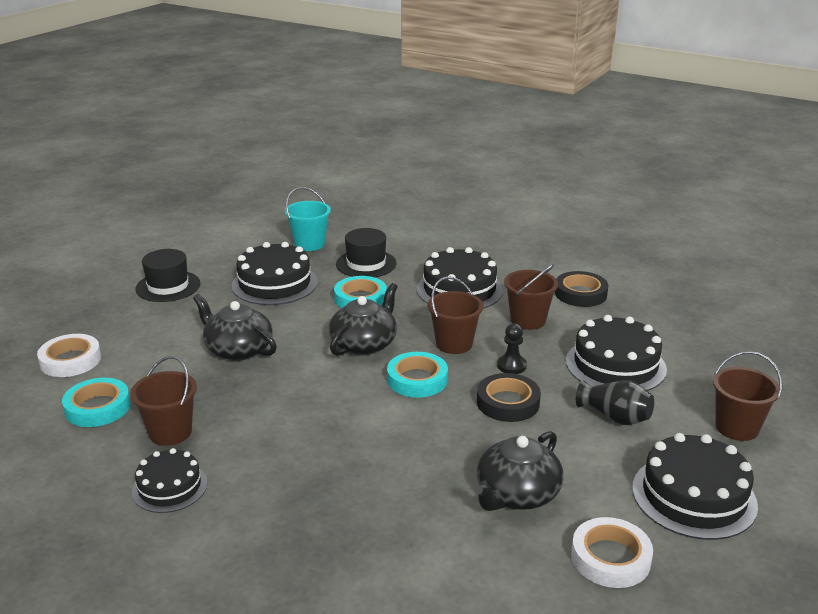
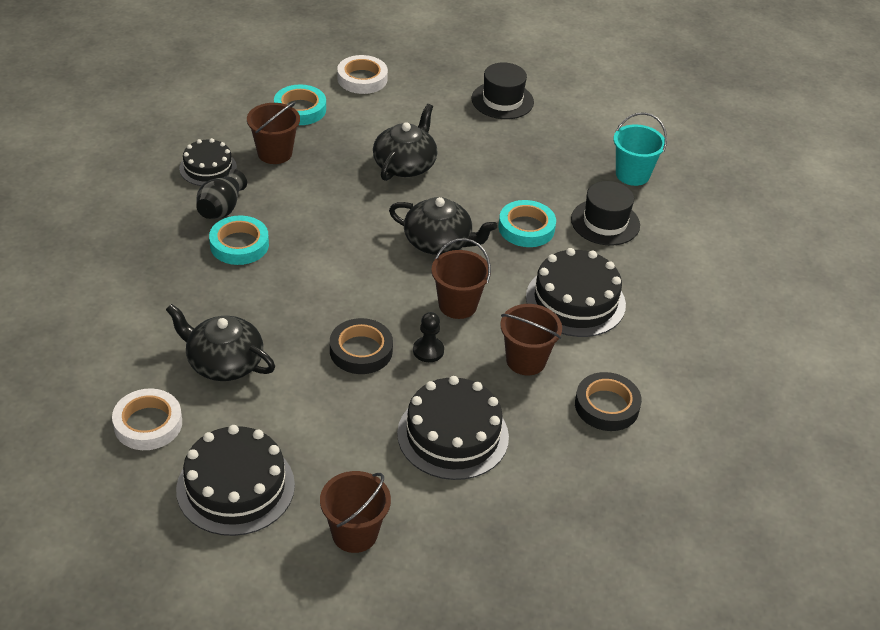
camera: 75 degrees right, 15 degrees up
black cake [232,242,318,305] -> none
turquoise tape [387,352,448,398] -> turquoise tape moved to [209,216,269,265]
black vase [576,380,654,425] -> black vase moved to [196,169,247,219]

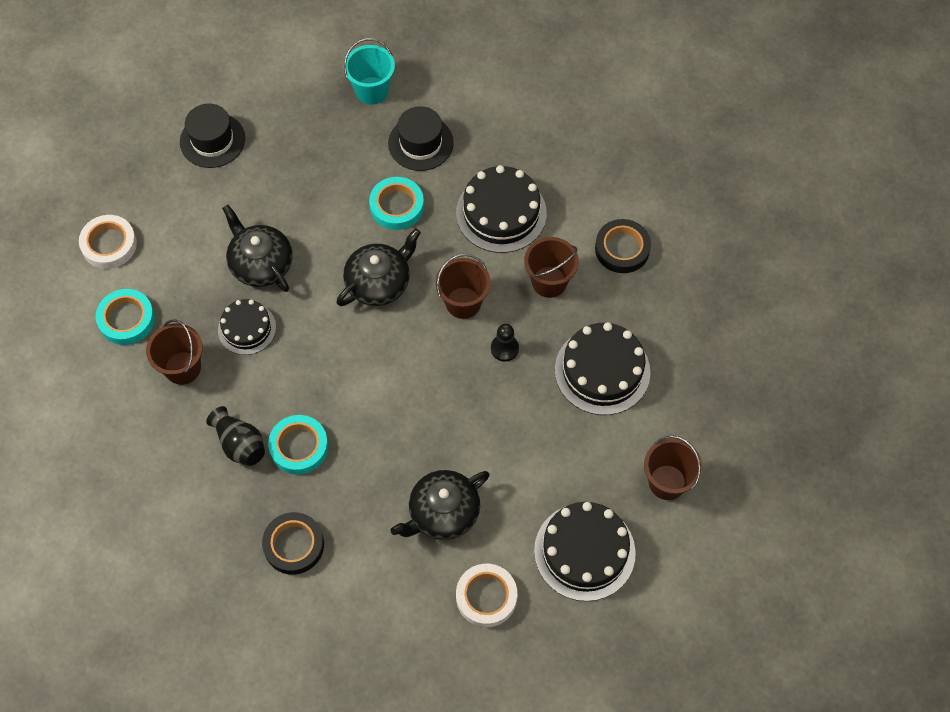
camera: 60 degrees left, 20 degrees up
black cake [179,138,237,186] -> black cake moved to [218,299,276,355]
black tape [330,318,393,374] -> black tape moved to [262,512,324,575]

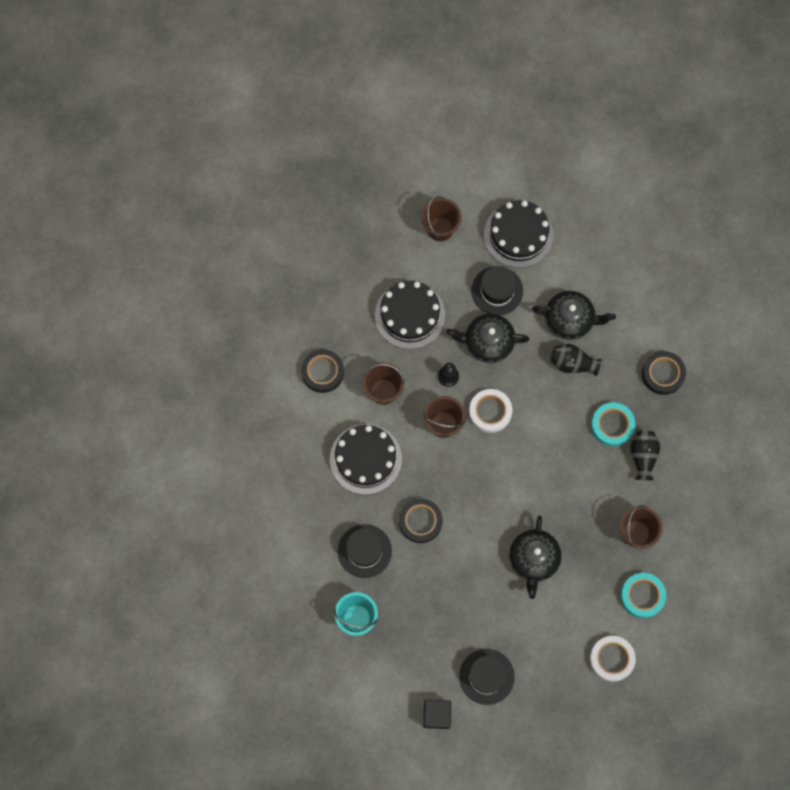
camera: 135 degrees left, 10 degrees up
black cake [218,299,276,355] -> none
black teapot [336,228,421,306] -> black teapot moved to [447,314,530,363]
turquoise tape [369,177,424,230] -> black tape [399,498,443,543]
white tape [456,564,517,627] -> white tape moved to [469,389,512,433]
none -> black cube [423,700,451,729]
none -> black hat [471,266,523,315]
none -> black vase [550,344,601,376]

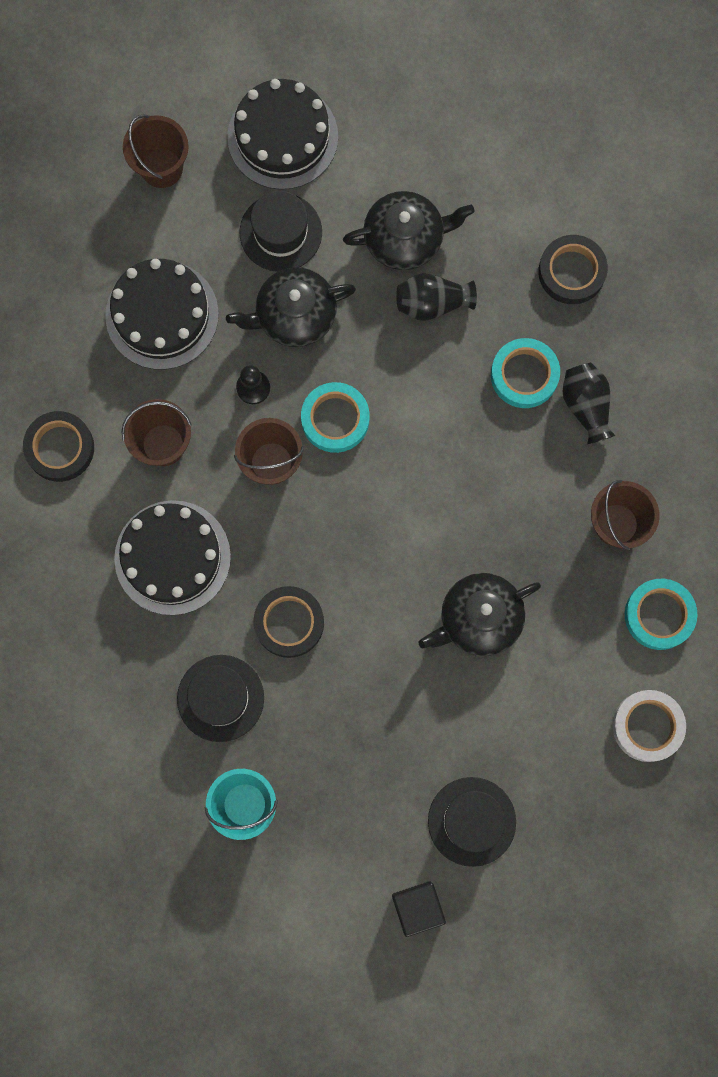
camera: 20 degrees left, 5 degrees up
white tape [469,389,512,433] -> turquoise tape [301,382,370,453]
black teapot [509,516,562,599] -> black teapot turned 75 degrees clockwise [419,573,541,656]

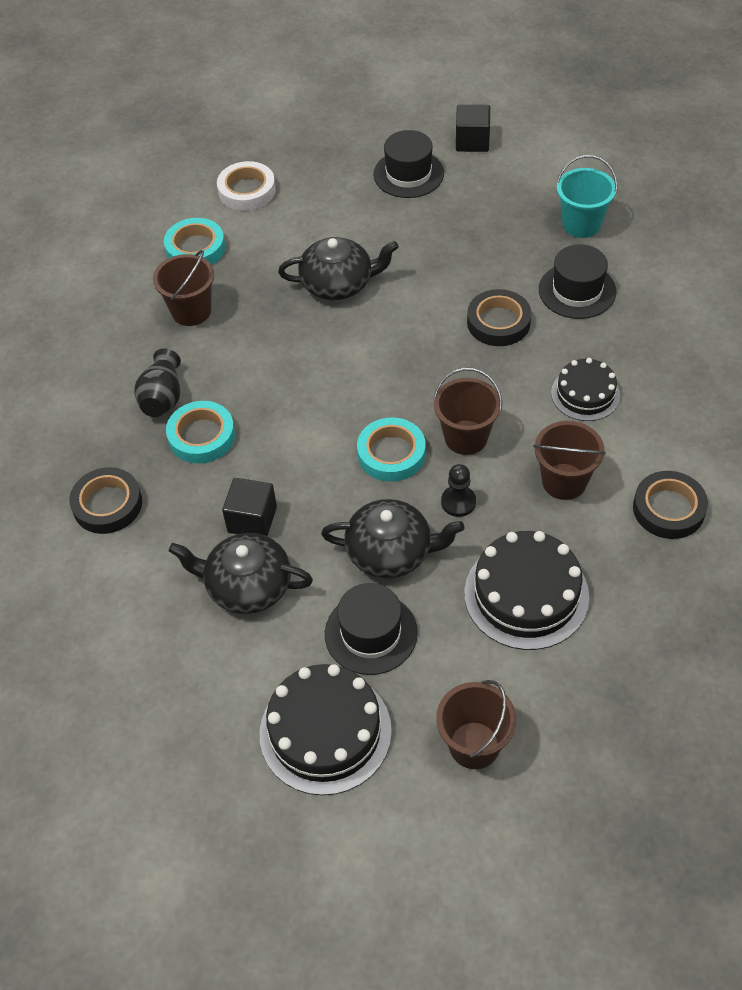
camera: 155 degrees left, 25 degrees down
black cake [114,500,231,615] -> black cake [551,358,620,421], size x0.62
black vase [396,273,477,321] -> black cube [222,478,277,536]

